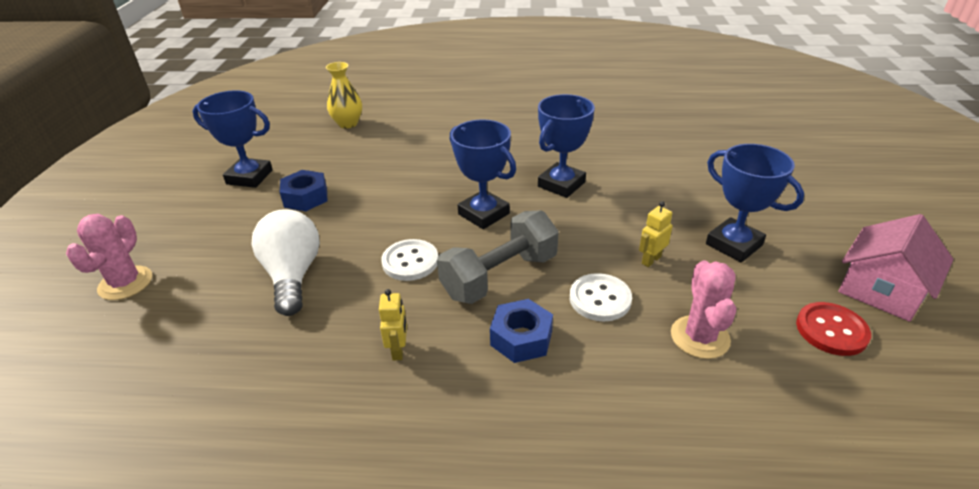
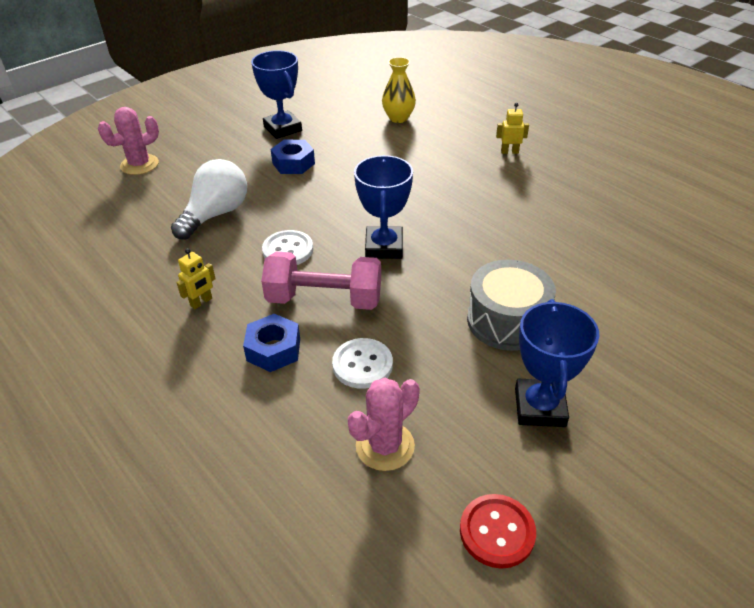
camera: 45 degrees right, 5 degrees up
grey dumbbell [437,211,559,304] -> pink dumbbell [261,252,381,310]
blue trophy [538,94,595,198] -> none
yellow robot [639,201,673,267] -> yellow robot moved to [496,103,529,154]
pink house [838,214,953,322] -> none
none -> grey drum [467,260,556,351]

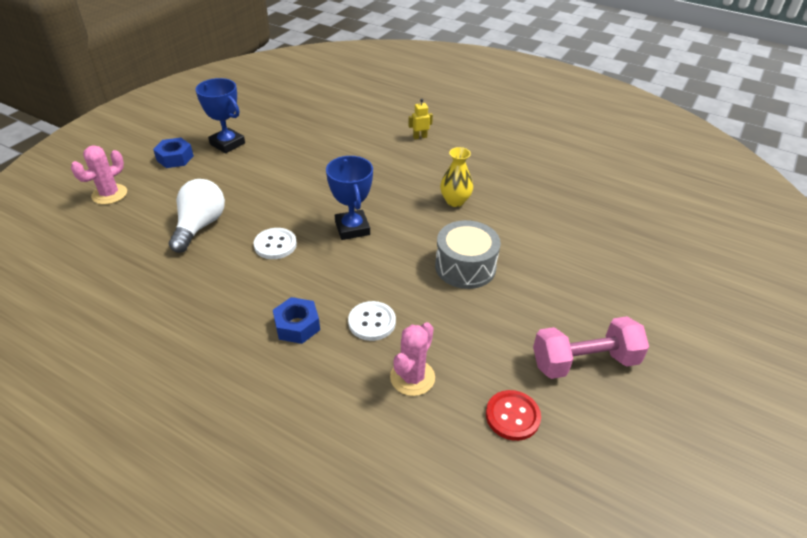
camera: 20 degrees left, 0 degrees up
yellow robot [177,249,216,309] -> none
pink dumbbell [261,252,381,310] -> pink dumbbell moved to [533,316,649,379]
blue nut [270,140,315,174] -> blue nut moved to [153,138,194,168]
yellow vase [382,57,416,123] -> yellow vase moved to [440,147,473,207]
blue trophy [515,299,599,427] -> none

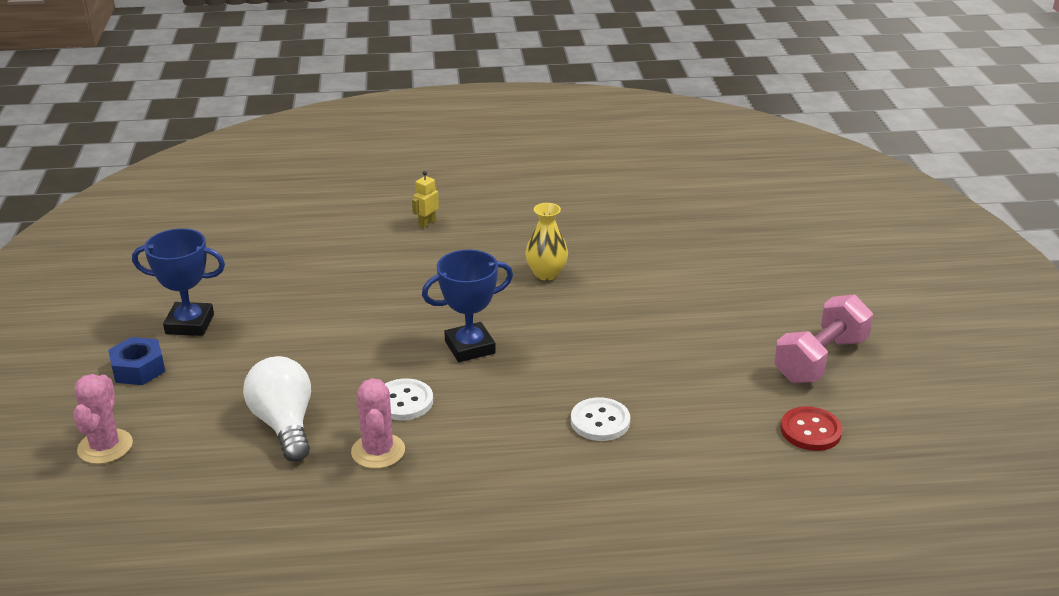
camera: 35 degrees left, 10 degrees down
blue nut [273,297,320,344] -> none
blue trophy [326,156,373,240] -> blue trophy turned 60 degrees counterclockwise [422,250,513,362]
pink cactus [390,322,435,396] -> pink cactus moved to [351,378,405,469]
grey drum [435,220,501,289] -> none

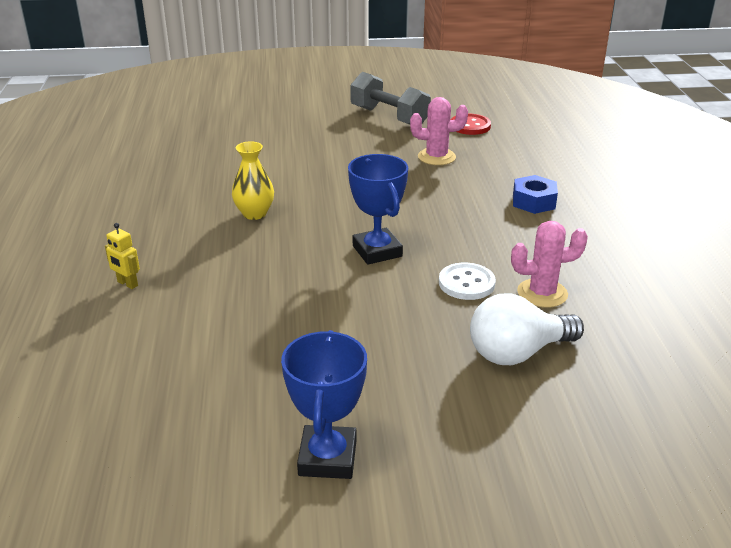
camera: 90 degrees left, 0 degrees up
pink cactus [73,374,133,464] -> pink cactus moved to [410,97,468,165]
blue nut [108,337,165,385] -> blue nut moved to [513,175,558,214]
white button [571,397,630,441] -> none
pink dumbbell [774,294,873,383] -> grey dumbbell [350,72,431,125]

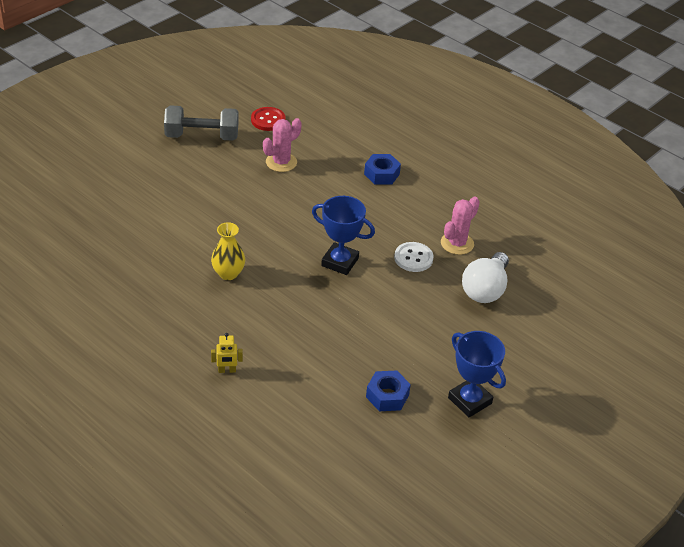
camera: 45 degrees left, 10 degrees up
none -> blue nut [366,370,411,411]

